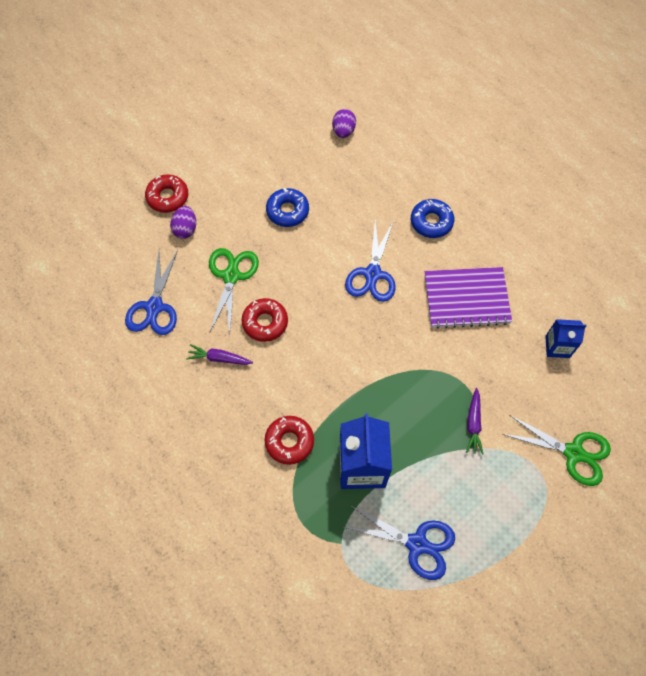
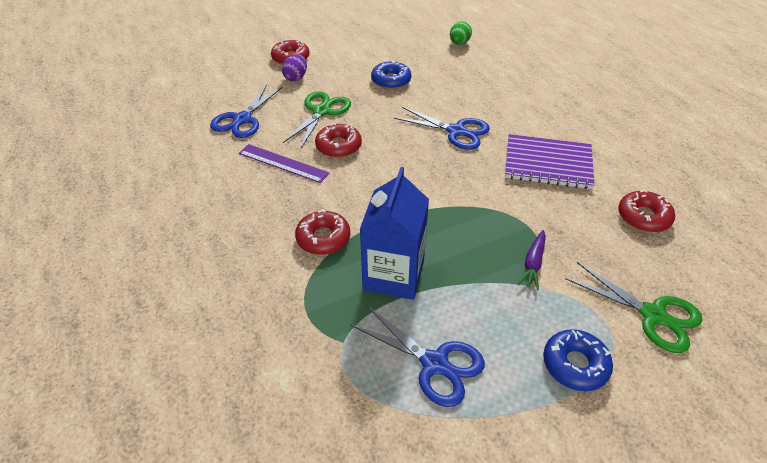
camera: 15 degrees right, 20 degrees down
purple carrot [186,344,253,365] -> purple ruler [239,144,329,183]
purple egg [332,109,356,138] -> green egg [450,21,472,45]
blue scissors [345,220,396,302] -> blue scissors turned 90 degrees counterclockwise [394,107,490,150]
blue donut [411,199,454,238] -> blue donut moved to [543,329,613,391]
blue carton [545,319,586,358] -> red donut [618,189,675,232]

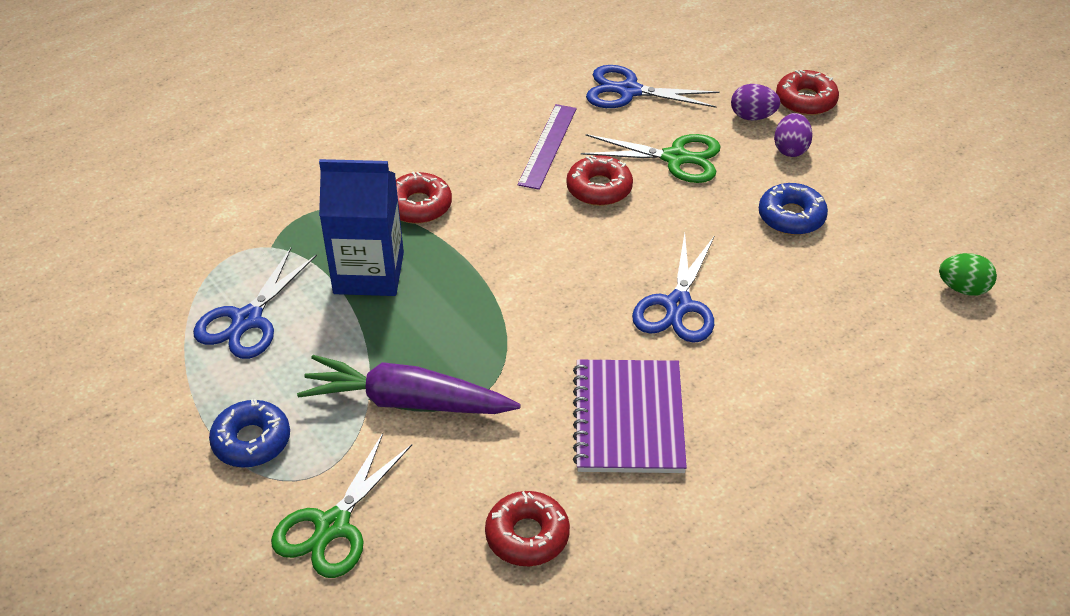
camera: 80 degrees right, 0 degrees up
purple carrot [518,230,546,290] -> purple carrot [297,355,521,414], size x2.02
none -> purple egg [774,113,813,157]

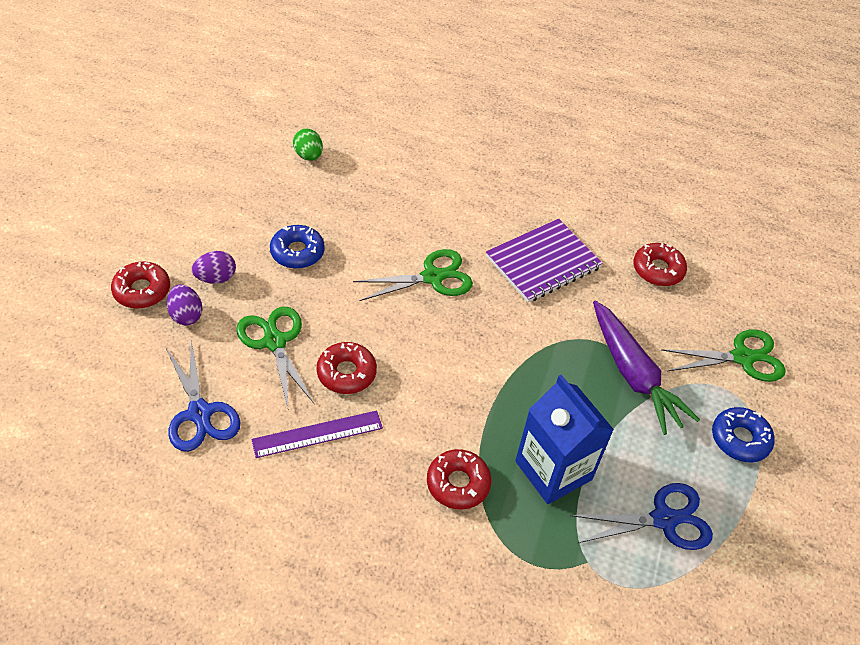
camera: 130 degrees left, 5 degrees up
blue scissors [632,233,714,343] -> green scissors [353,249,473,301]

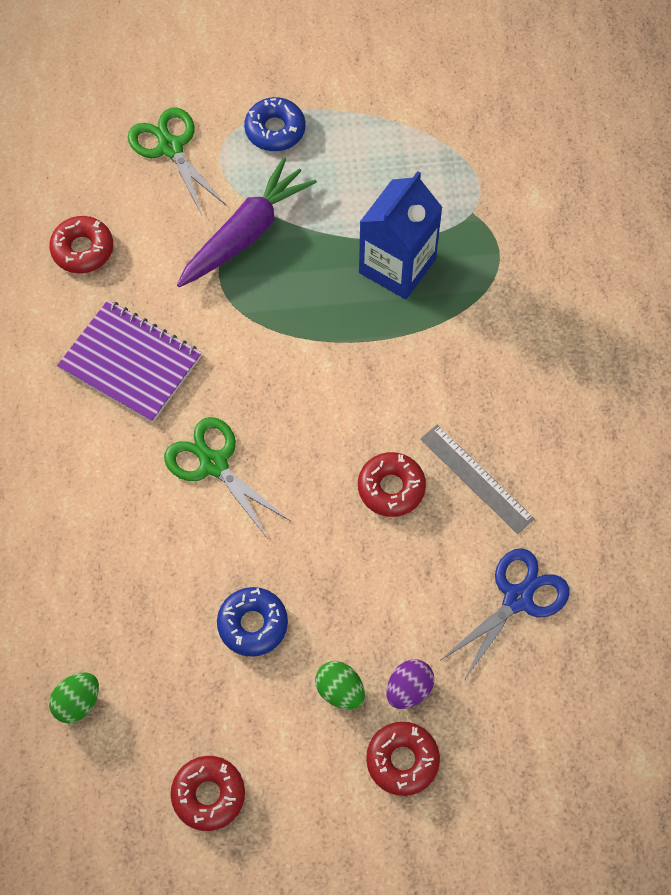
camera: 110 degrees left, 15 degrees up
purple egg [192,251,236,284] -> green egg [315,661,365,710]
green scissors [236,307,314,407] -> none
purple ruler [251,410,383,458] -> grey ruler [420,425,535,534]
red donut [427,449,492,510] -> red donut moved to [171,756,245,831]
blue scissors [570,483,713,550] -> none

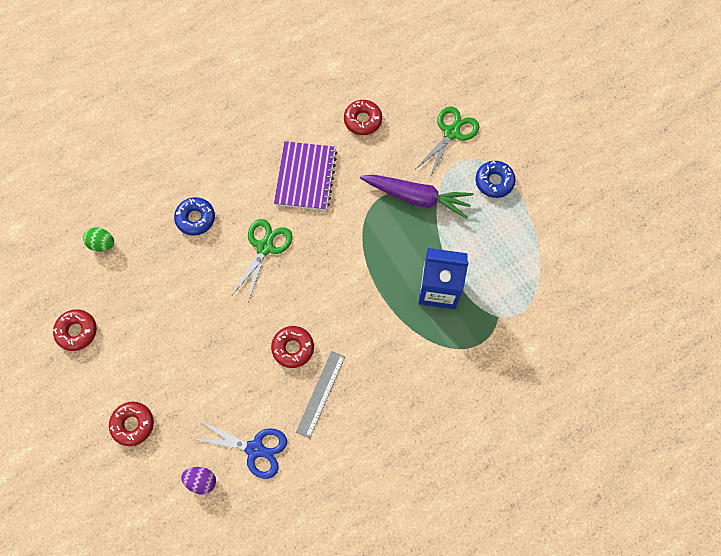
camera: 65 degrees right, 5 degrees up
blue donut [217,587,288,657] -> blue donut moved to [174,197,215,236]
green egg [315,661,365,710] -> none
purple egg [386,659,434,709] -> purple egg moved to [181,467,216,495]

